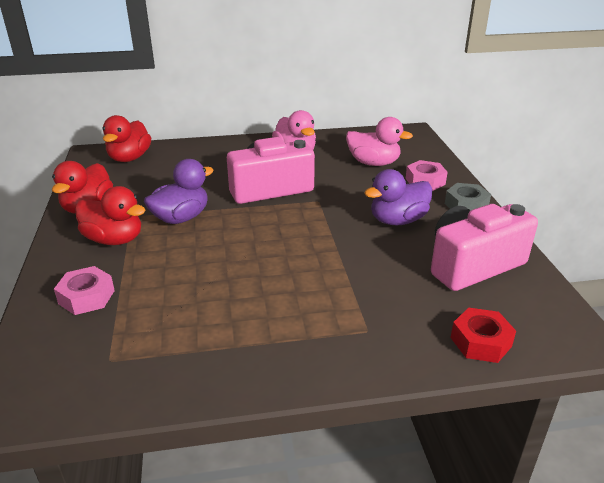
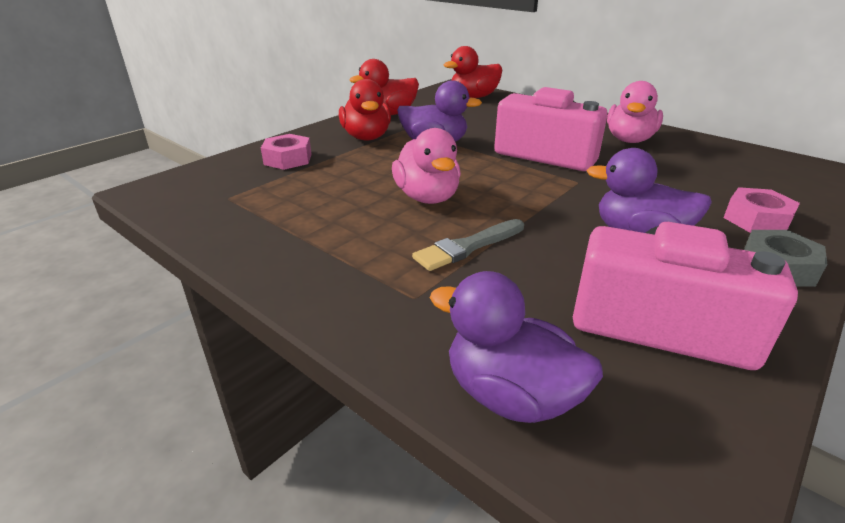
camera: 50 degrees right, 0 degrees up
pink duck [346,117,413,166] -> pink duck moved to [392,128,461,204]
red nut [450,308,516,363] -> purple duck [430,271,603,423]
none -> grey brush [412,219,524,271]

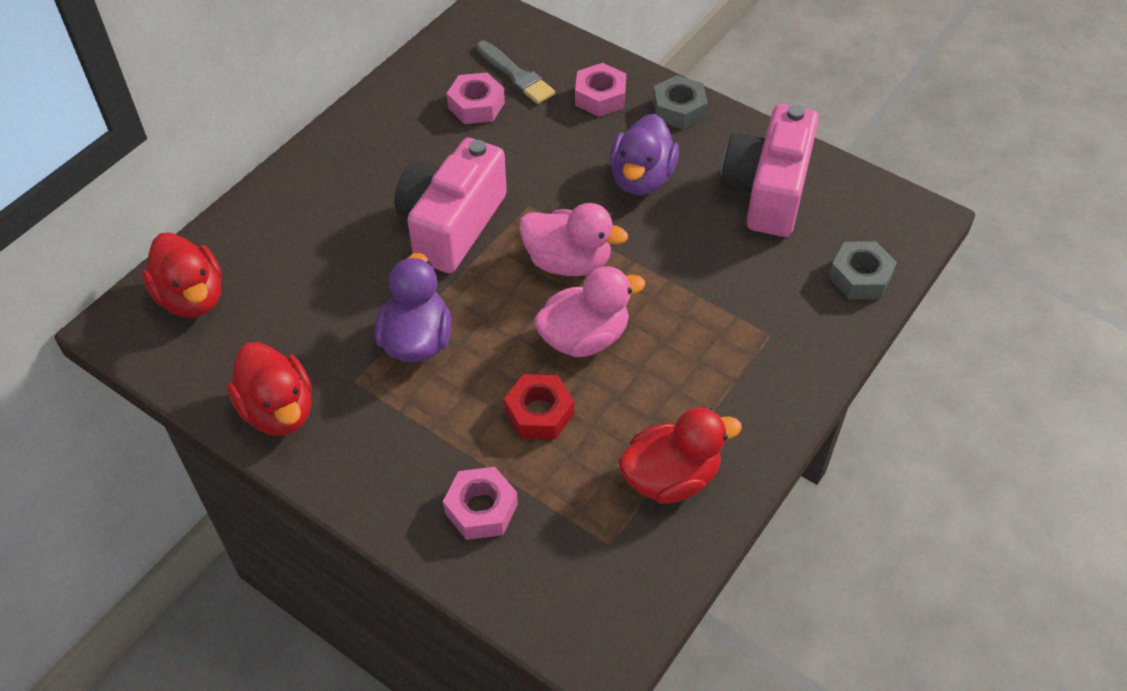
camera: 95 degrees left, 20 degrees up
red duck [339,79,391,140] -> red duck moved to [619,407,742,504]
grey brush [412,219,524,271] -> grey brush moved to [476,41,555,104]
purple duck [430,271,603,423] -> grey nut [828,241,897,299]
pink duck [607,81,663,143] -> pink duck moved to [519,203,628,276]
none -> pink nut [447,73,505,124]
none -> red nut [504,374,574,440]

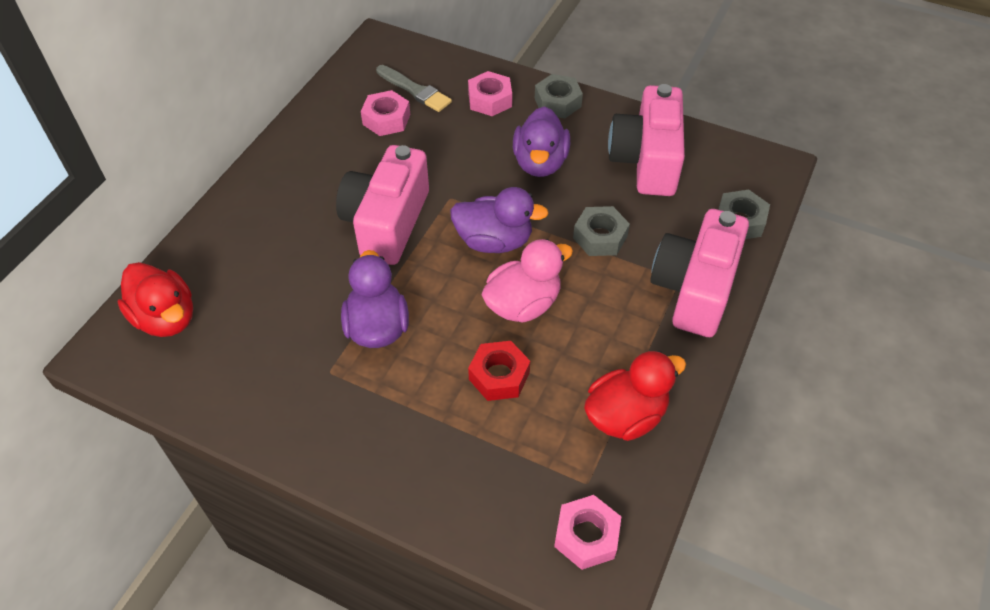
camera: 10 degrees left, 0 degrees up
red duck [227,342,312,436] -> none
pink nut [443,467,518,540] -> pink nut moved to [554,495,621,570]
pink duck [519,203,628,276] -> purple duck [450,187,549,253]
none -> grey nut [573,206,630,256]
none -> pink camera [650,209,749,337]

